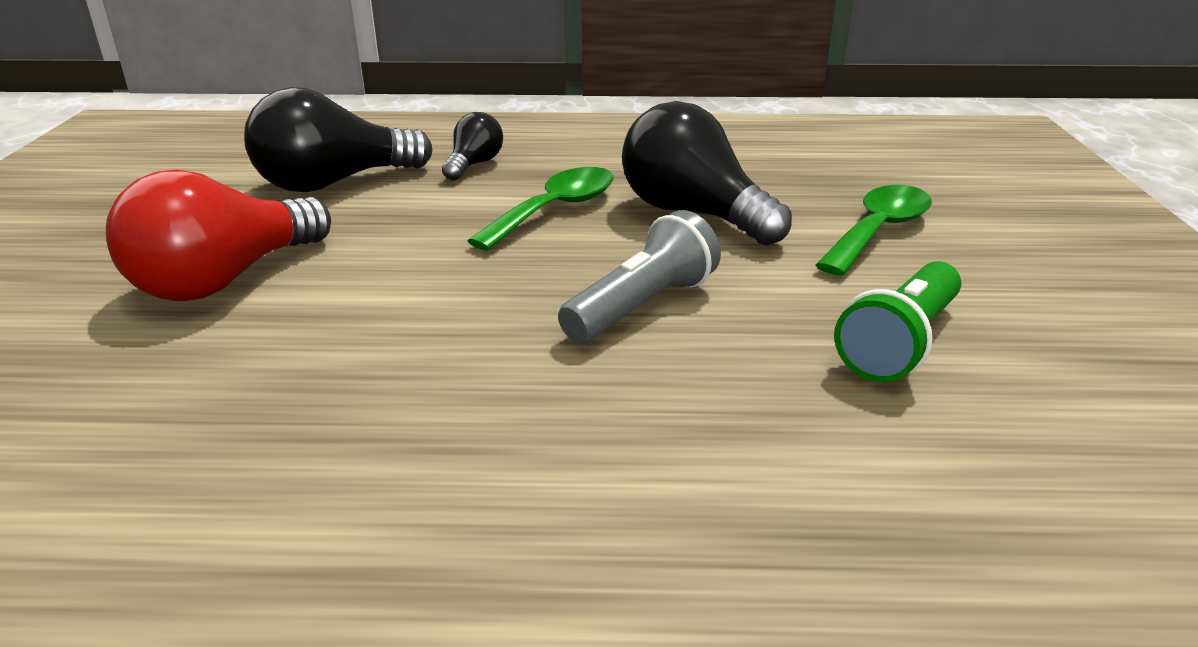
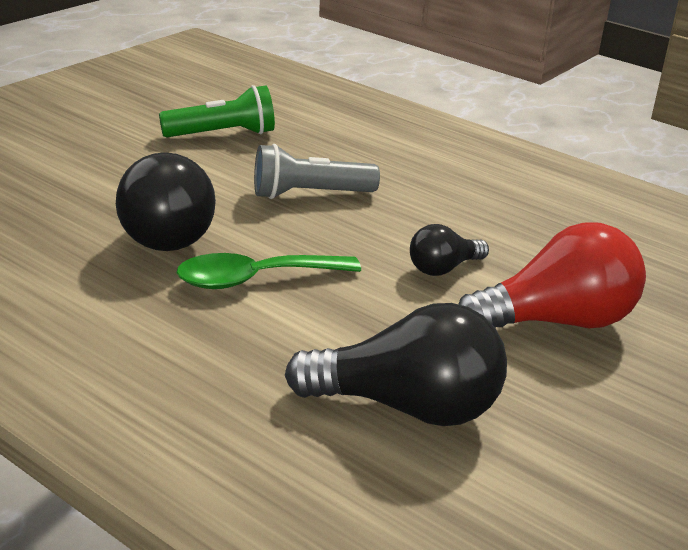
camera: 145 degrees left, 0 degrees up
black light bulb [442,112,503,180] -> black light bulb moved to [410,224,489,276]
green spoon [816,185,932,276] -> none

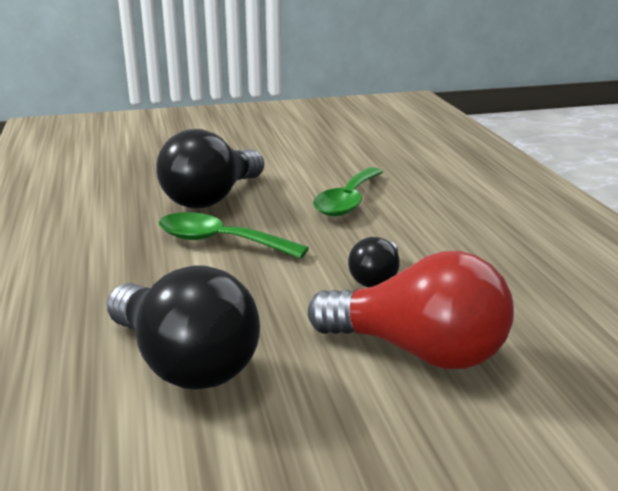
camera: 40 degrees right, 5 degrees down
green flashlight [159,85,275,137] -> none
grey flashlight [254,144,380,199] -> green spoon [313,167,383,216]
black light bulb [410,224,489,276] -> black light bulb turned 75 degrees counterclockwise [348,237,399,287]

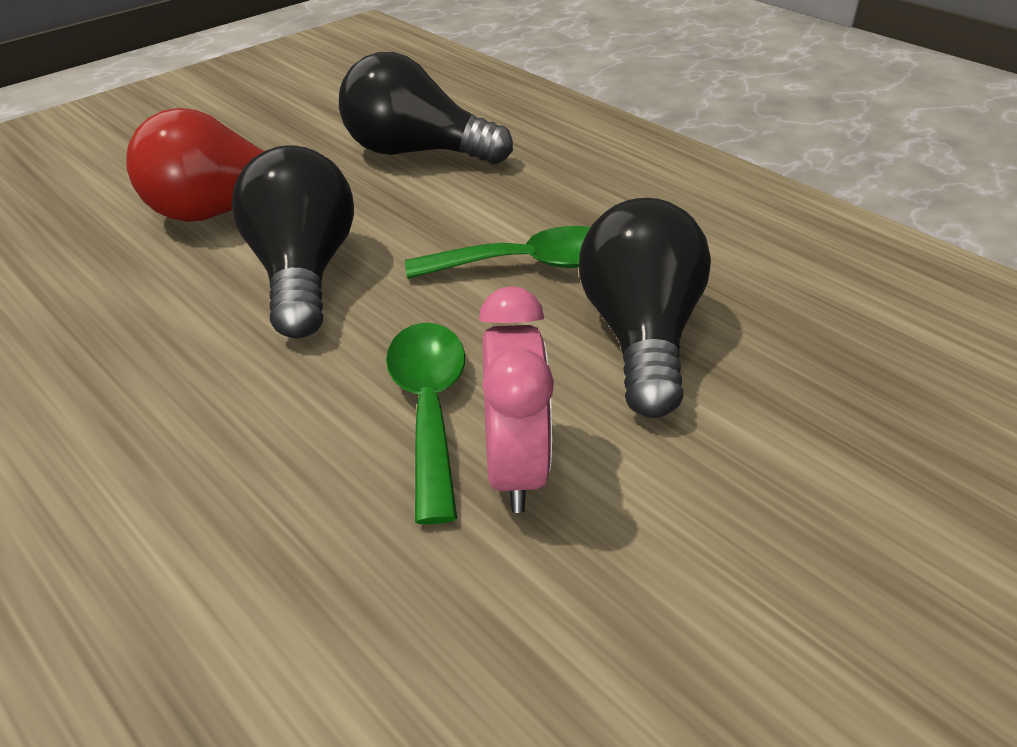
camera: 150 degrees right, 15 degrees up
black light bulb [348,237,399,287] -> black light bulb [232,145,354,338], size x1.90
none -> pink clock [479,286,554,513]

